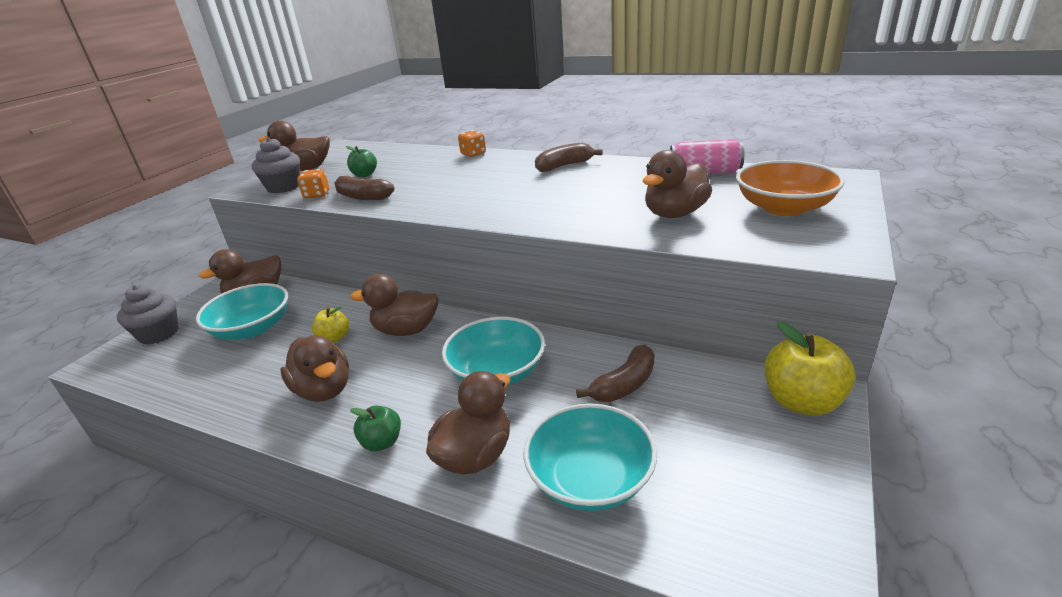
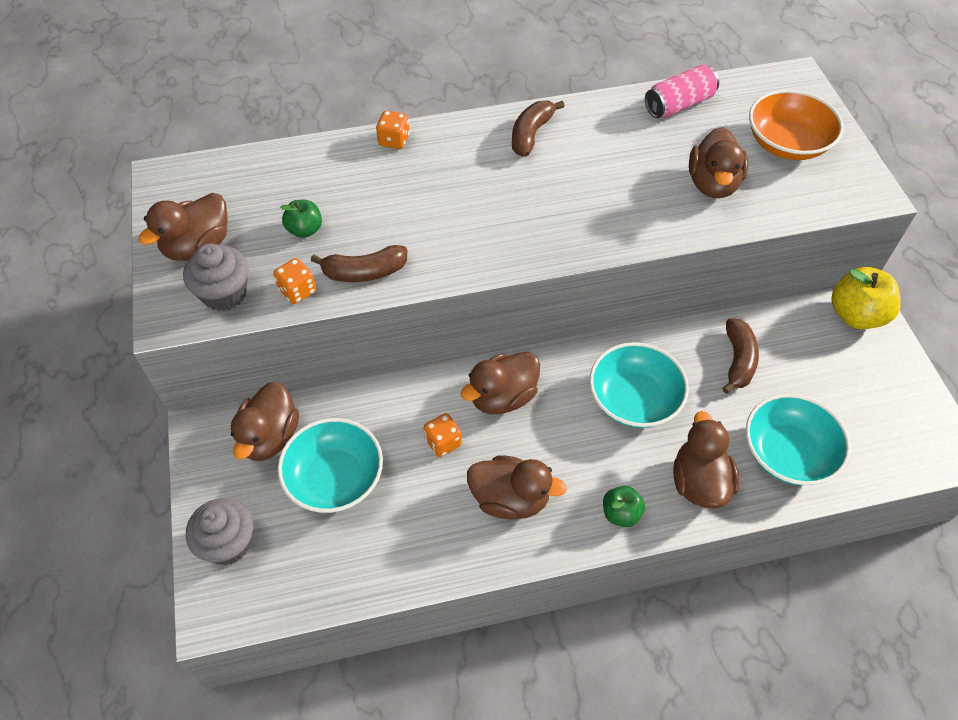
camera: 40 degrees left, 25 degrees up
yellow apple [312,306,349,343] -> orange dice [424,413,462,457]

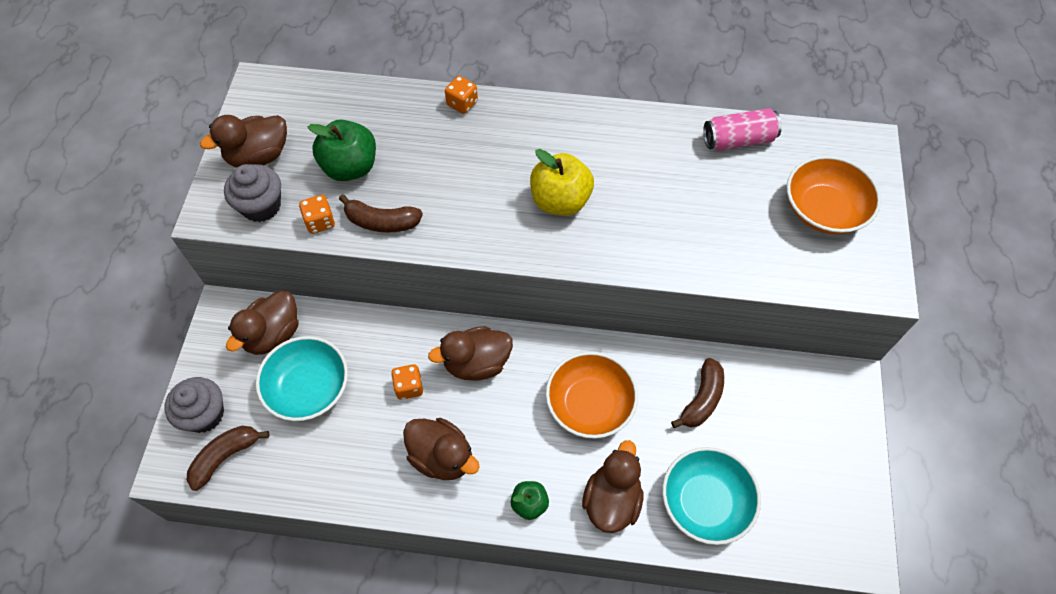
camera: 20 degrees right, 5 degrees up
green apple [280,200,322,238] -> green apple [308,120,376,181], size x1.76
brown banana [512,100,564,157] -> brown banana moved to [187,426,269,491]
turquoise bowl [589,342,689,428] -> orange bowl [546,352,638,439]
brown duck [689,127,749,198] -> none
yellow apple [831,267,901,329] -> yellow apple moved to [530,149,594,216]

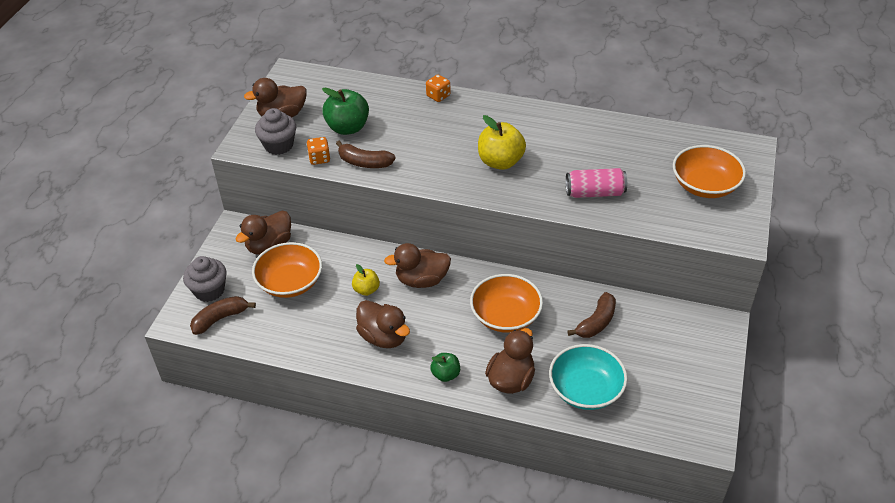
camera: 10 degrees right, 15 degrees down
turquoise bowl [256,336,348,421] -> orange bowl [252,242,322,298]
orange dice [391,364,423,400] -> yellow apple [352,264,380,296]
pink can [703,108,782,151] -> pink can moved to [566,168,627,198]

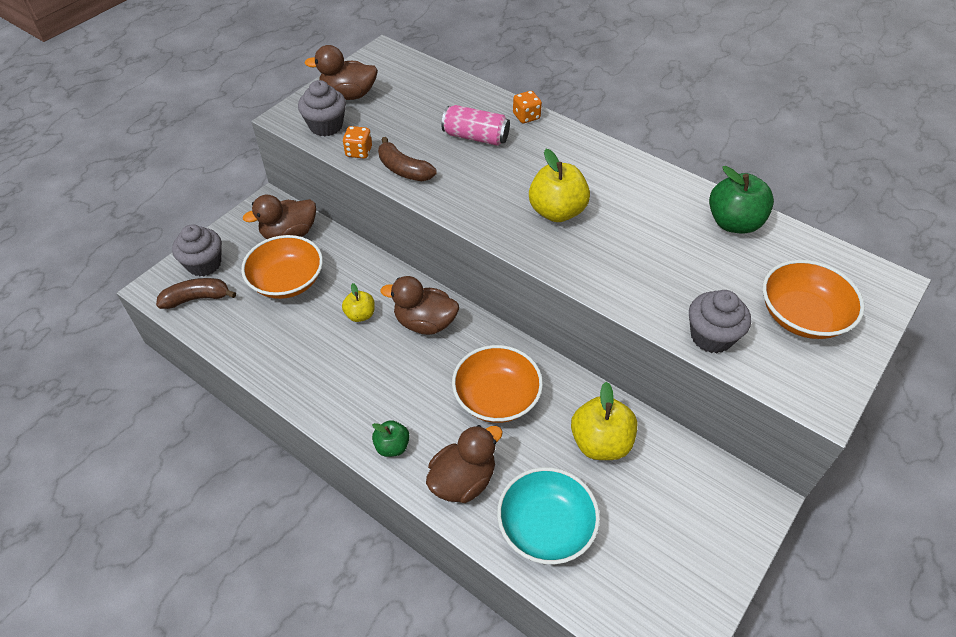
camera: 20 degrees right, 5 degrees up
green apple [322,87,369,135] -> green apple moved to [709,166,774,234]
brown duck [356,300,410,348] -> none
pink can [566,168,627,198] -> pink can moved to [442,105,510,146]
brown banana [567,292,616,338] -> yellow apple [571,382,637,460]
none -> grey cupcake [689,290,751,353]

